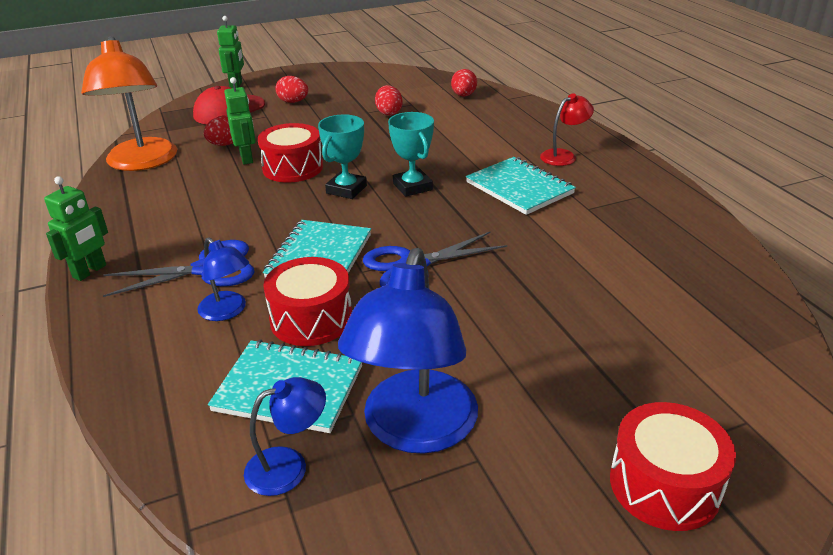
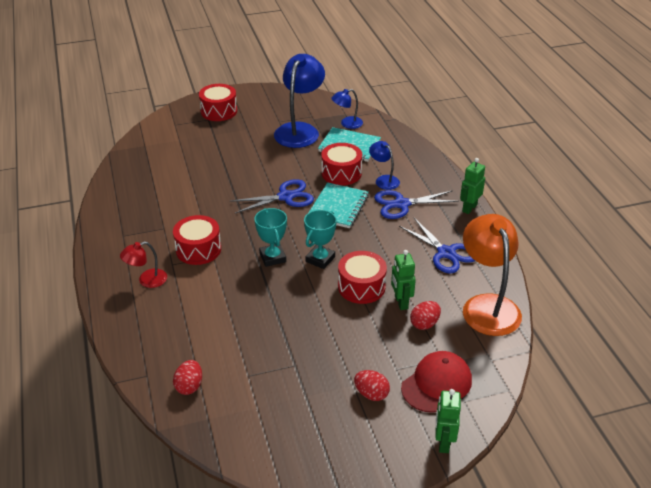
camera: 175 degrees left, 5 degrees up
red egg [375,85,403,115] -> none
turquoise notebook [466,157,576,215] -> red drum [173,215,221,265]
none -> blue scissors [399,218,475,273]

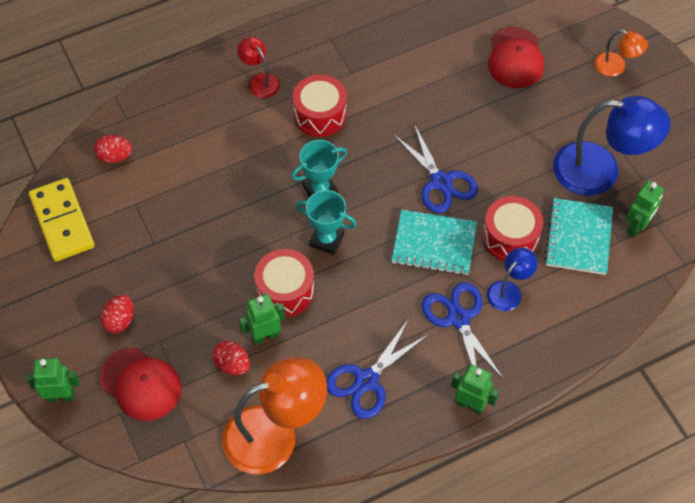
camera: 80 degrees right, 20 degrees up
red drum [199,84,237,121] -> orange lamp [594,30,648,77]
blue lamp [331,89,363,129] -> green robot [626,180,664,237]
none -> yellow domino [29,178,95,261]
none -> red cap [488,27,544,88]

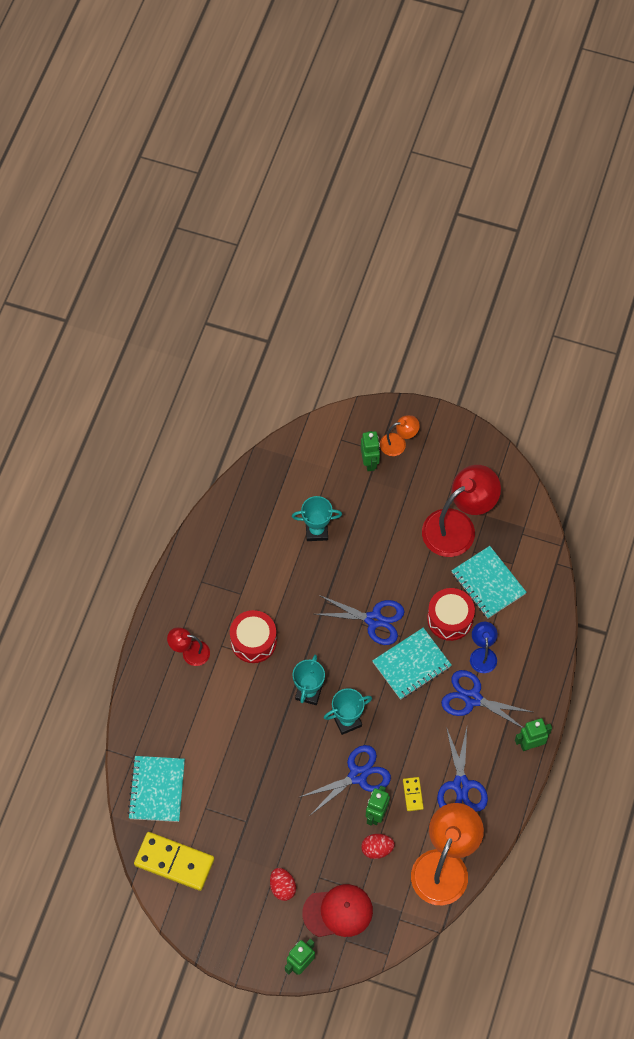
camera: 45 degrees left, 5 degrees up
red egg [94,135,132,163] -> turquoise notebook [128,756,185,822]
red drum [254,249,314,317] -> blue scissors [300,745,391,814]
red cap [488,27,544,88] -> none
blue lamp [553,96,671,196] -> red lamp [422,465,501,557]
green robot [626,180,664,237] -> green robot moved to [361,431,380,471]
none -> turquoise trophy [292,496,342,541]
none -> yellow domino [403,777,424,811]

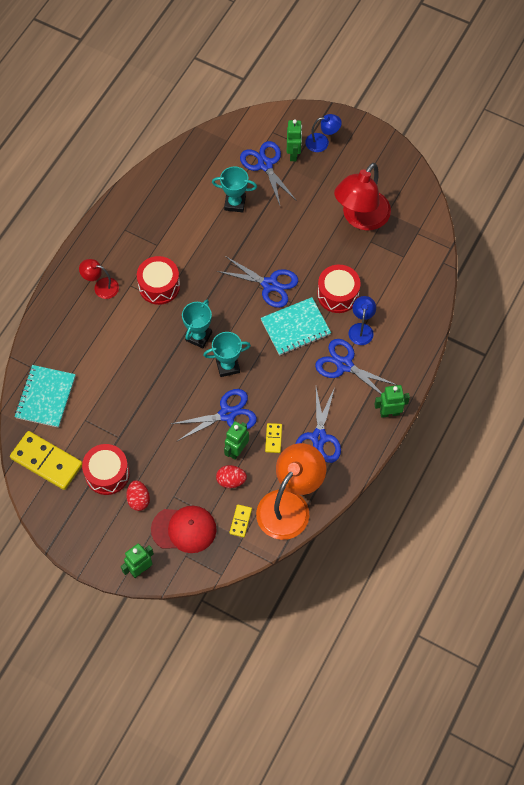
camera: 10 degrees right, 0 degrees up
orange lamp [380,415,420,456] -> blue lamp [305,114,342,152]
red lamp [422,465,501,557] -> red lamp turned 150 degrees clockwise [334,163,391,231]
turquoise notebook [451,546,527,619] -> none
none -> red drum [82,444,130,495]
none -> yellow domino [229,505,252,537]
none -> blue scissors [240,141,297,208]

